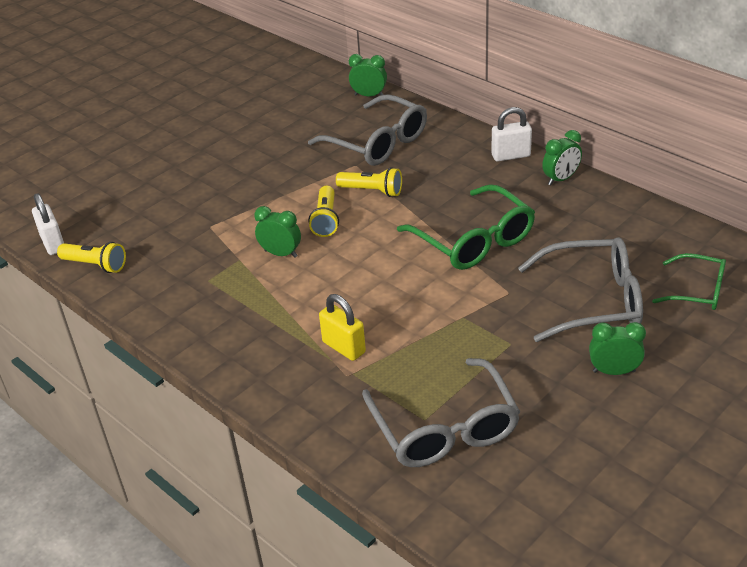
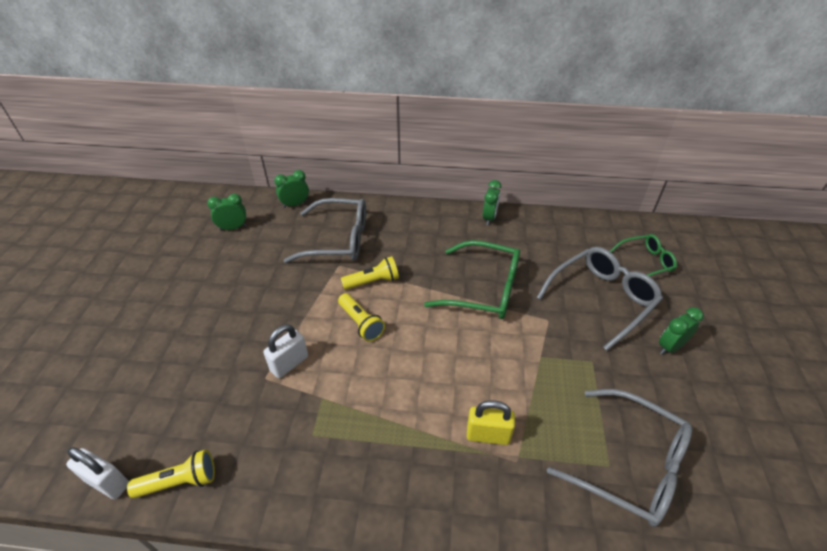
camera: 40 degrees left, 5 degrees up
green clock [254,206,301,258] -> green clock moved to [207,194,247,231]
white padlock [491,107,532,162] -> white padlock moved to [263,324,308,378]

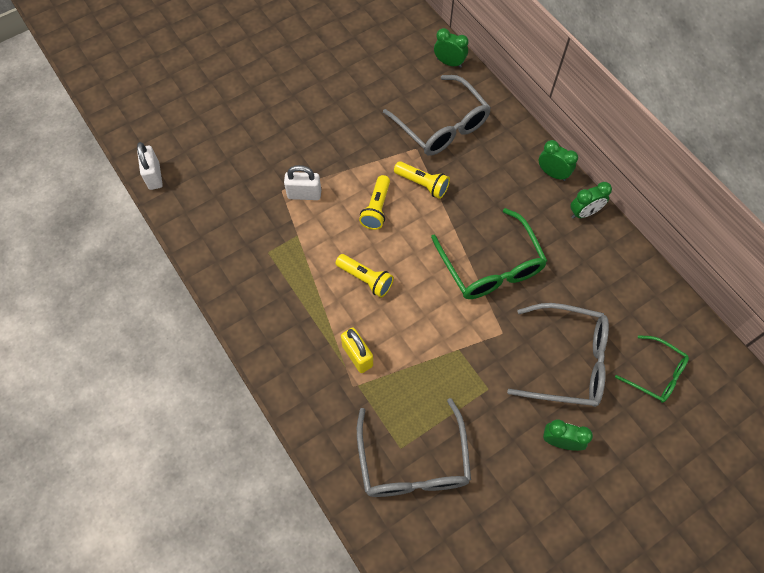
camera: 50 degrees right, 20 degrees up
yellow flashlight [127,450,215,498] -> yellow flashlight moved to [336,254,394,298]
green clock [207,194,247,231] -> green clock moved to [539,140,578,181]

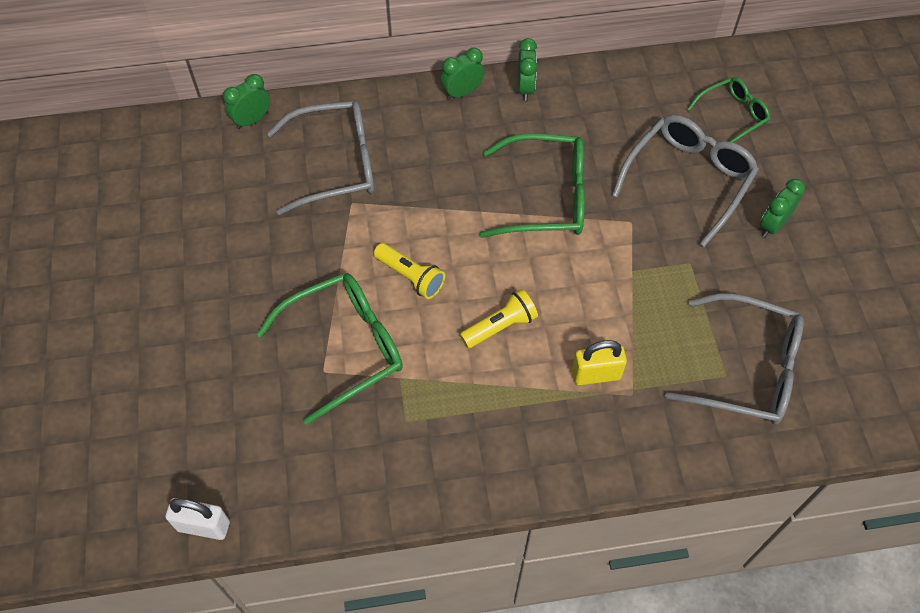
camera: 65 degrees left, 5 degrees down
white padlock [284,165,321,200] -> green glasses [257,273,403,425]
yellow flashlight [394,161,450,199] -> none

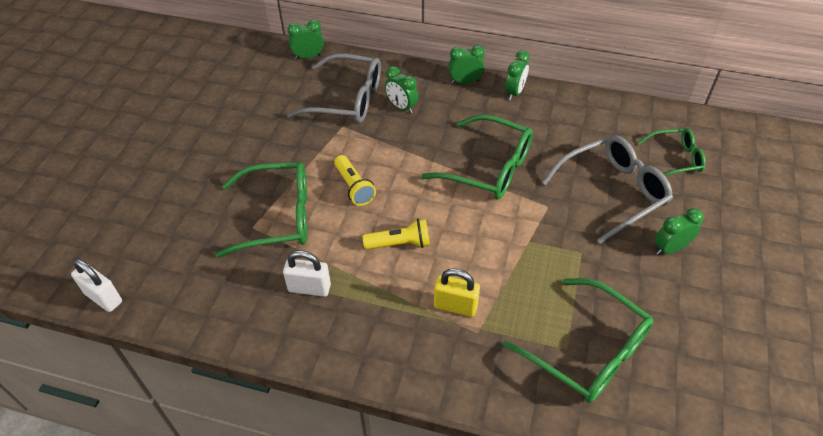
camera: 25 degrees right, 10 degrees down
grey glasses [665,293,804,425] -> green glasses [503,278,653,403]
none -> white padlock [283,251,331,297]
none -> green clock [385,66,418,114]

